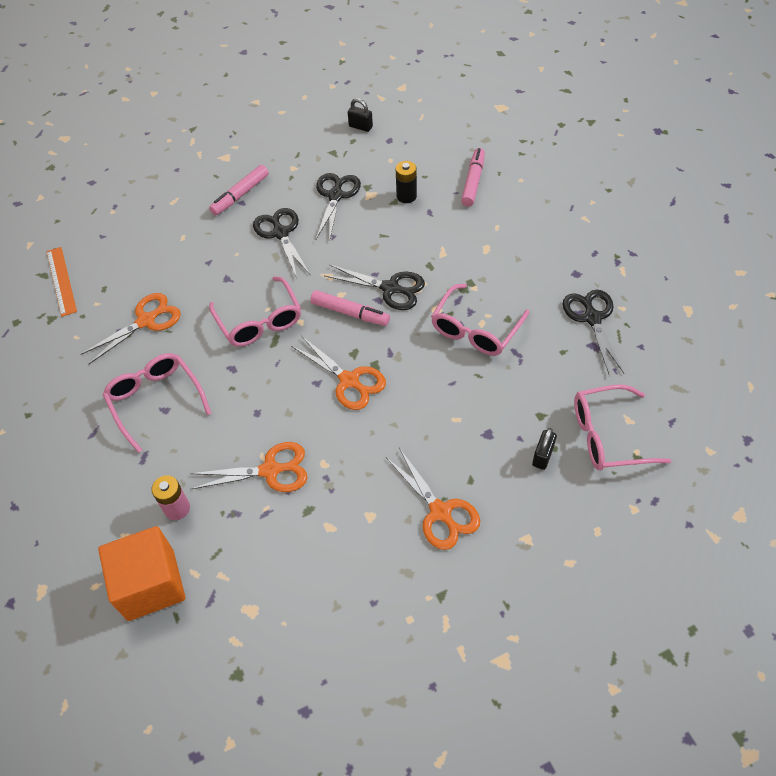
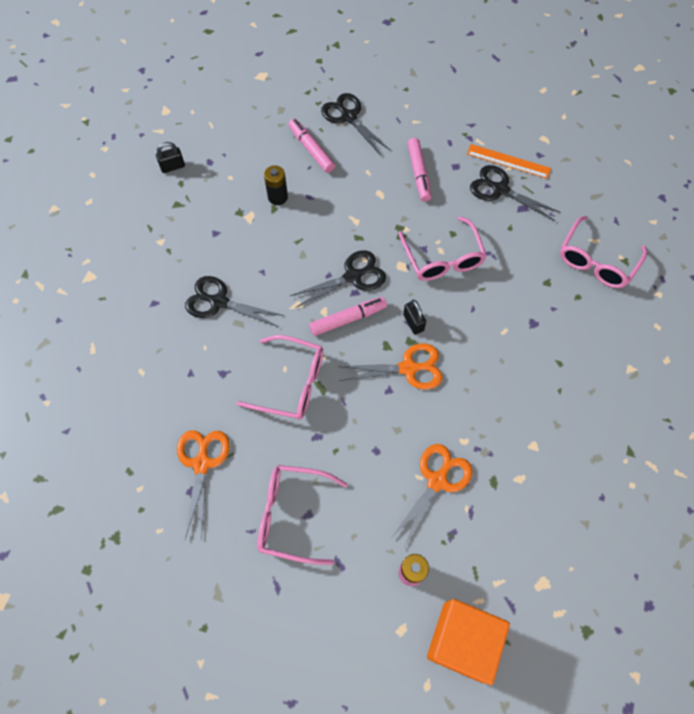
camera: 50 degrees left, 10 degrees up
orange ruler [47,247,77,317] -> orange ruler moved to [467,144,551,179]
pink marker [209,165,269,215] -> pink marker moved to [407,138,431,202]
black scissors [316,173,361,242] -> black scissors moved to [321,93,390,156]
orange scissors [386,448,480,550] -> none
black padlock [532,428,557,470] -> black padlock moved to [403,300,426,335]

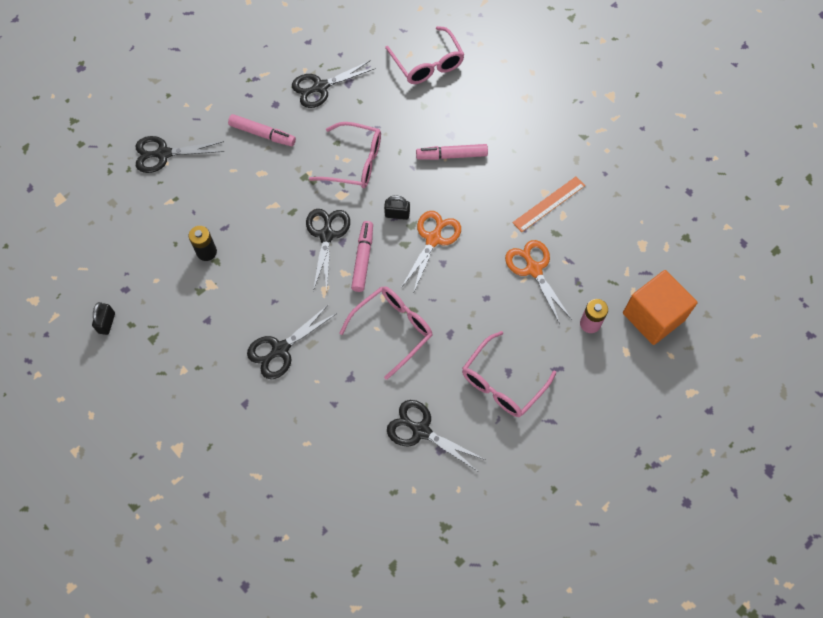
camera: 60 degrees left, 0 degrees up
orange scissors [177,430,230,541] -> black scissors [387,400,485,471]
pink marker [288,119,335,173] -> pink marker moved to [416,144,488,160]
orange ruler [467,144,551,179] -> orange ruler moved to [512,177,585,232]

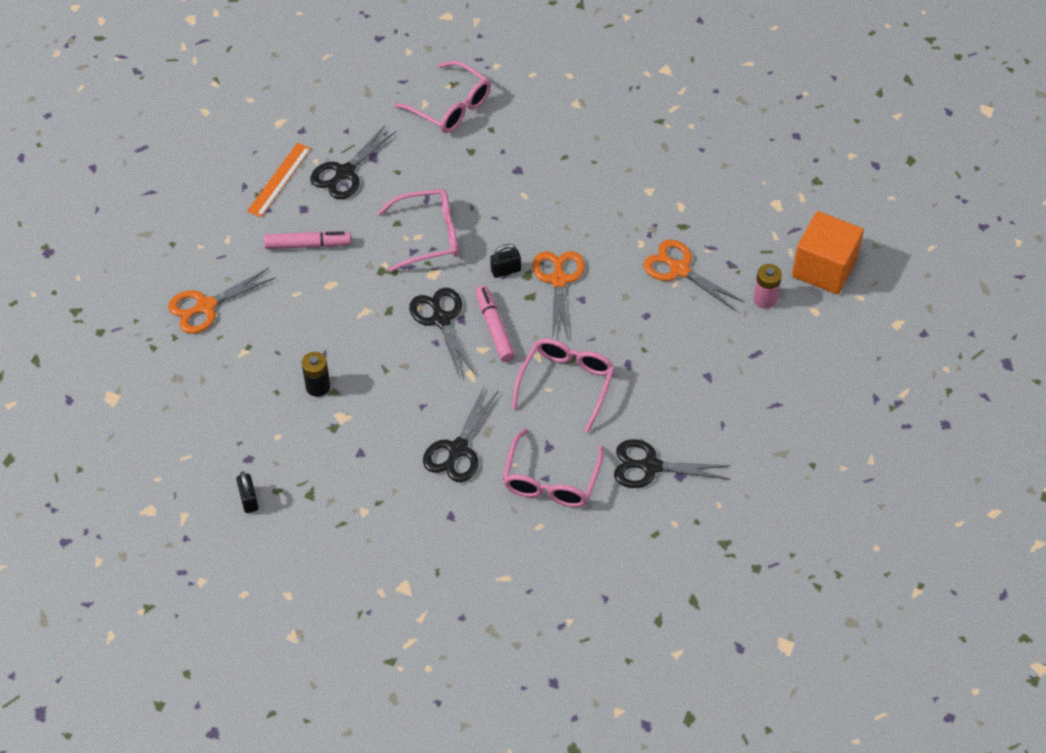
camera: 25 degrees left, 10 degrees down
black scissors [136,136,224,173] -> orange scissors [168,268,276,334]
pink marker [416,144,488,160] -> none
pink glasses [462,331,556,417] -> pink glasses moved to [503,429,604,507]
orange ruler [512,177,585,232] -> orange ruler moved to [247,143,311,217]

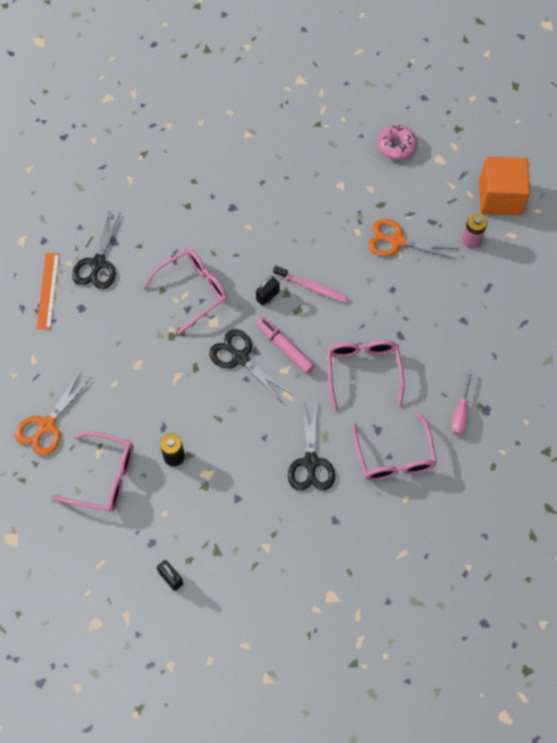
camera: 25 degrees left, 10 degrees up
pink marker [264,231,351,249] -> none
pink glasses [394,61,491,133] -> pink glasses moved to [53,432,134,512]
orange scissors [532,251,585,339] -> pink toothbrush [273,266,348,303]
black scissors [614,439,731,488] -> pink screwdriver [451,370,472,435]
none -> pink donut [378,125,417,160]

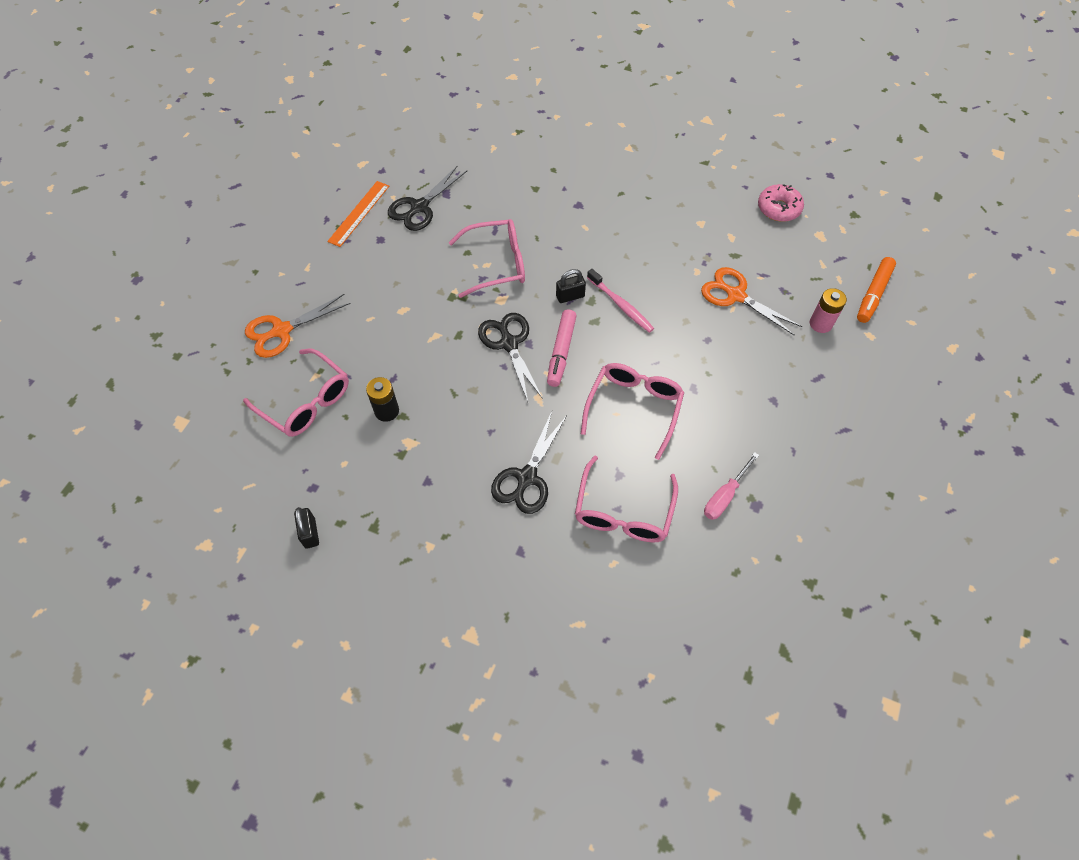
camera: 25 degrees right, 5 degrees down
pink marker [256,317,315,374] -> pink marker turned 150 degrees counterclockwise [547,309,577,387]
orange cube [479,157,530,215] -> orange marker [857,257,896,323]

